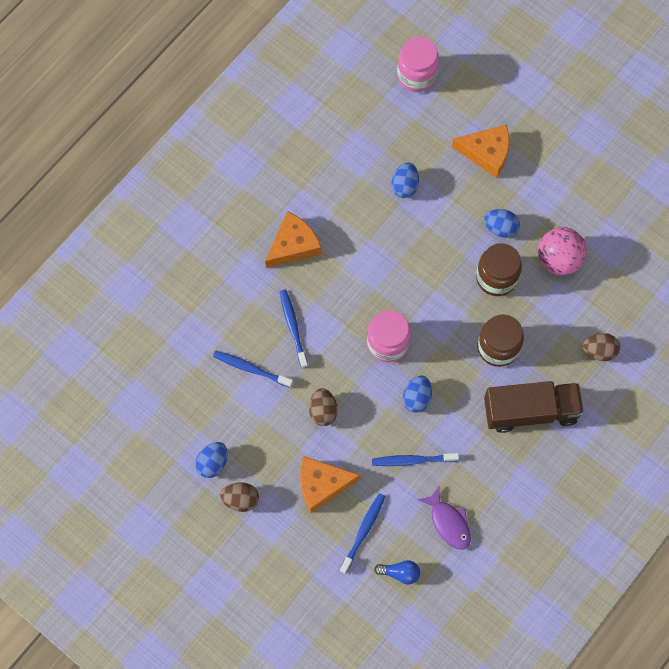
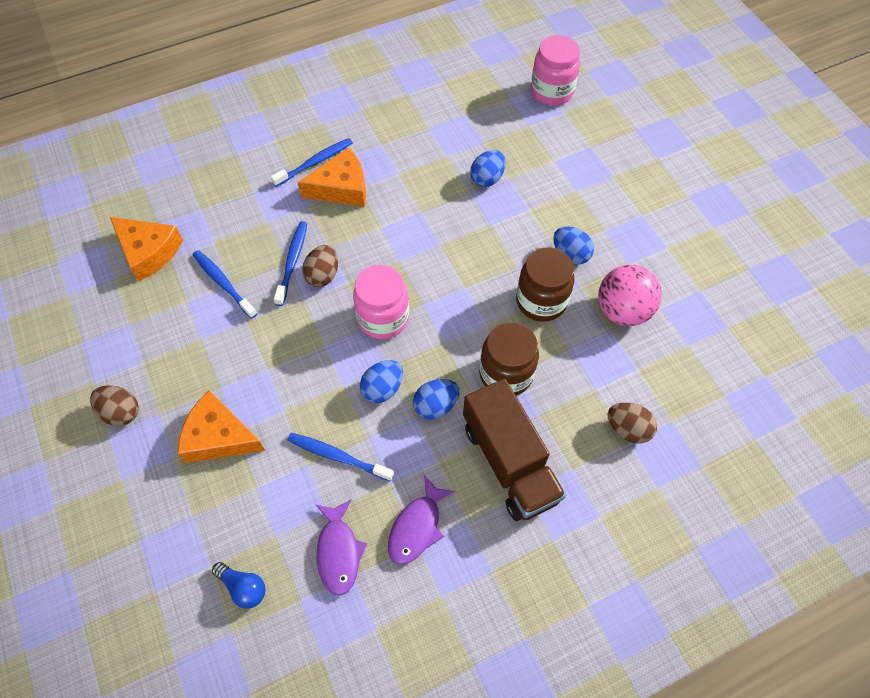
camera: 25 degrees right, 10 degrees down
blue egg [195,442,228,478] -> blue egg moved to [413,379,459,420]
brown egg [309,388,338,426] -> brown egg moved to [302,245,338,287]
blue toothbrush [340,493,386,574] -> blue toothbrush moved to [271,138,353,187]
orange cheese [452,125,509,178] -> orange cheese moved to [110,217,183,281]
brown truck [484,381,584,433] -> brown truck turned 45 degrees clockwise [463,378,566,521]
none -> purple fish [388,475,455,565]

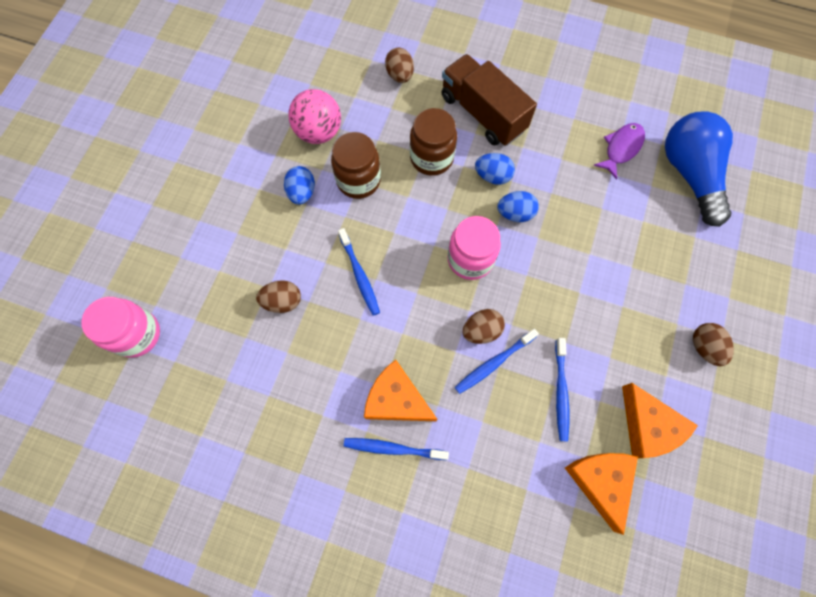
camera: 135 degrees left, 10 degrees up
orange cheese [178,390,265,463] -> orange cheese moved to [622,383,698,458]
blue light bulb [212,562,266,609] -> blue light bulb [665,111,733,227], size x2.41
blue toothbrush [287,433,394,481] -> blue toothbrush moved to [338,228,380,316]
purple fish [388,475,455,565] -> none
brown truck [463,378,566,521] -> brown truck turned 60 degrees counterclockwise [441,54,537,146]
blue egg [470,150,506,187] -> brown egg [256,280,301,313]

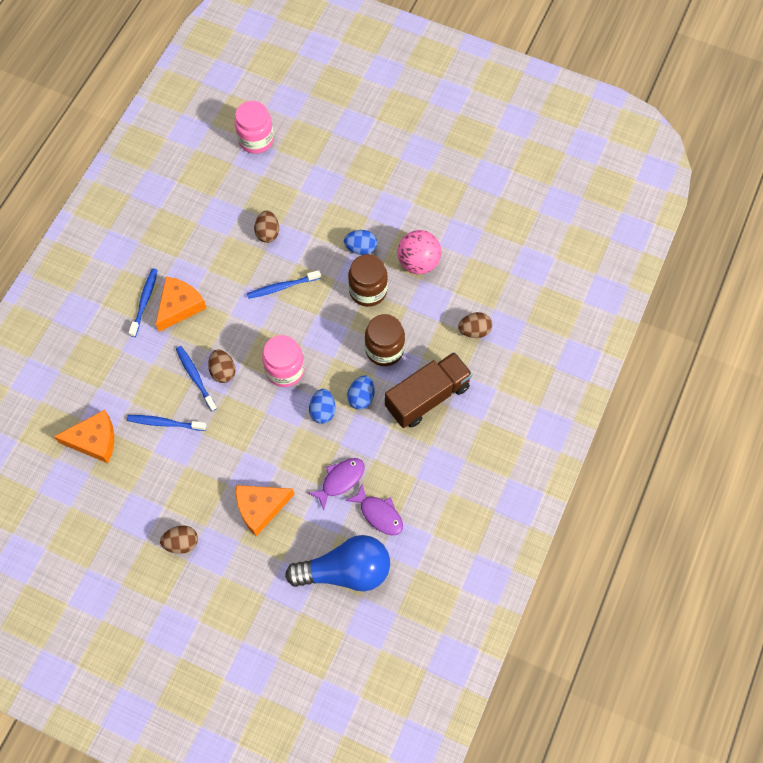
camera: 95 degrees right, 5 degrees down
orange cheese [622,383,698,458] -> orange cheese moved to [236,485,295,536]
none -> purple fish [308,458,364,510]

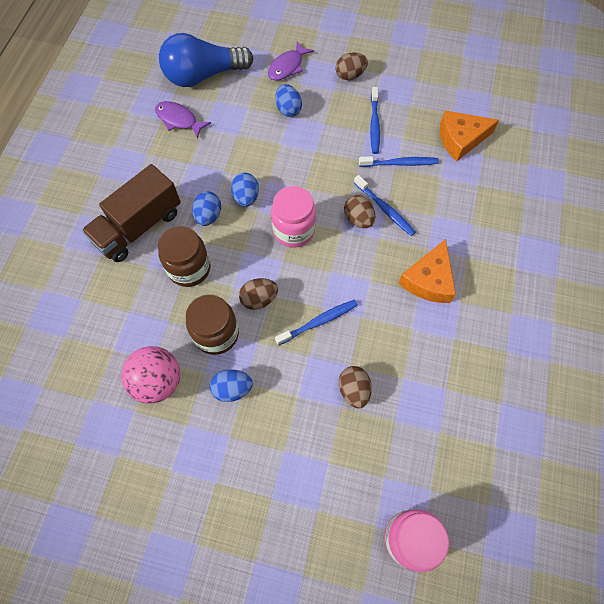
camera: 170 degrees right, 0 degrees up
blue toothbrush [129,268,158,337] -> blue toothbrush moved to [370,87,380,154]
orange cheese [236,485,295,536] -> blue egg [275,84,302,117]
purple fish [308,458,364,510] -> purple fish moved to [268,41,314,80]
brown egg [458,312,492,338] -> brown egg moved to [239,278,278,310]

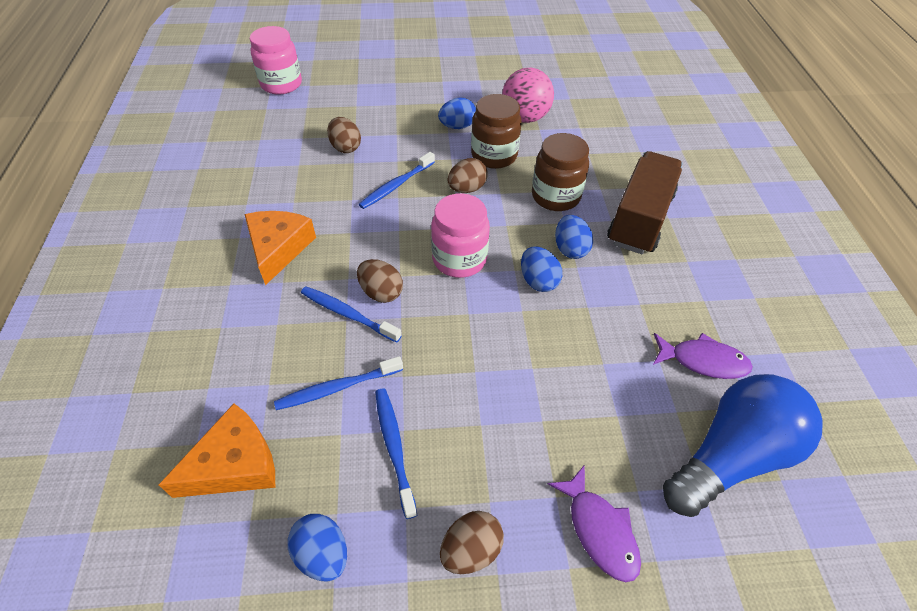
camera: 160 degrees right, 15 degrees down
purple fish [268,41,314,80] -> purple fish turned 135 degrees clockwise [548,465,641,582]
blue egg [275,84,302,117] -> blue egg moved to [288,514,347,582]

